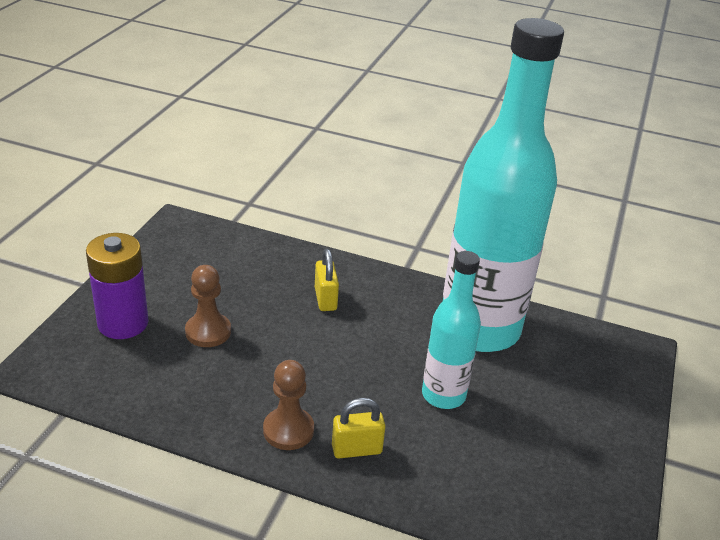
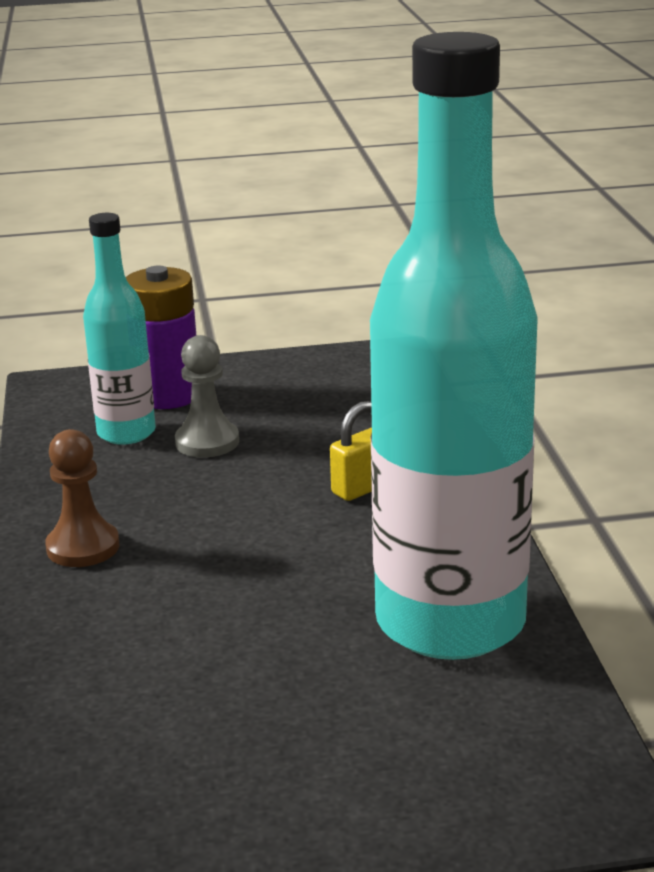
camera: 65 degrees right, 10 degrees down
brown pawn [185,265,231,347] -> grey pawn [175,335,239,458]
yellow padlock [332,398,385,458] -> none
turquoise bottle [422,251,481,409] -> turquoise bottle moved to [83,213,156,445]

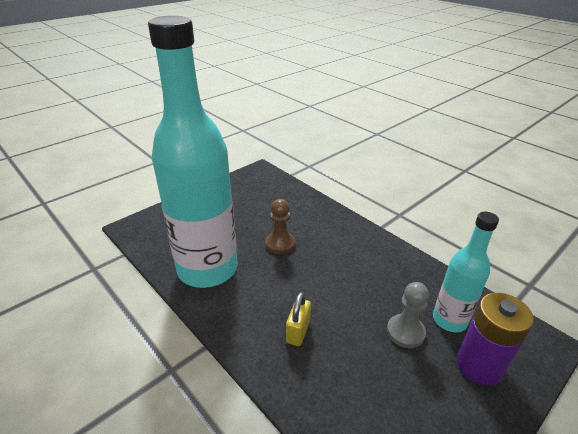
camera: 145 degrees right, 10 degrees up
brown pawn [45,429,120,567] -> brown pawn moved to [266,199,295,254]

